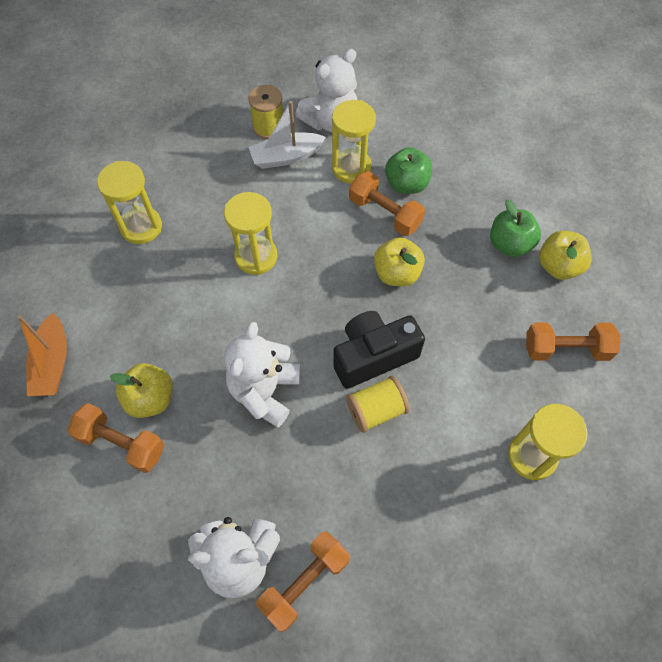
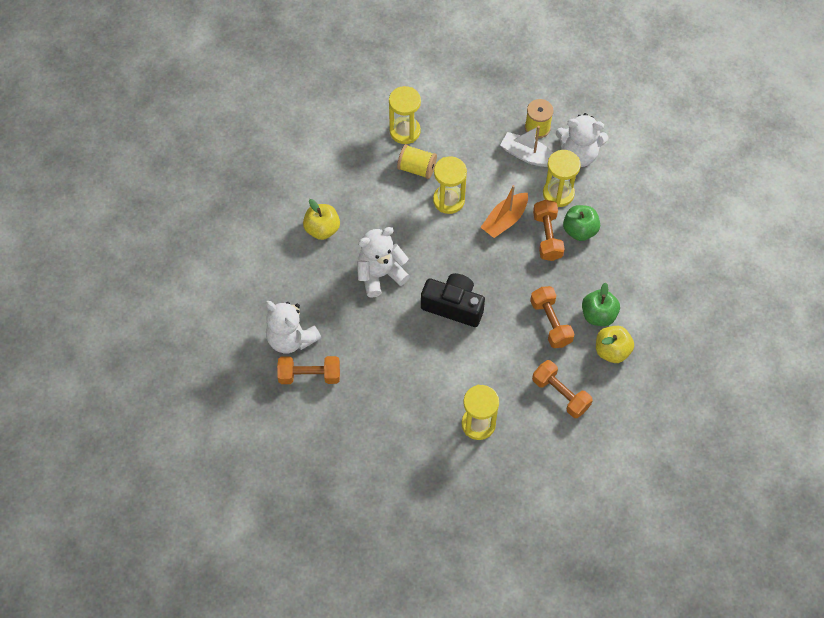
camera: 45 degrees right, 0 degrees up
orange boat [17,313,67,396] -> orange boat moved to [480,185,528,238]
orange dumbbell [67,403,164,473] -> orange dumbbell moved to [530,286,575,348]
yellow spool [346,376,410,433] -> yellow spool moved to [397,144,437,179]
yellow apple [374,237,425,286] -> none

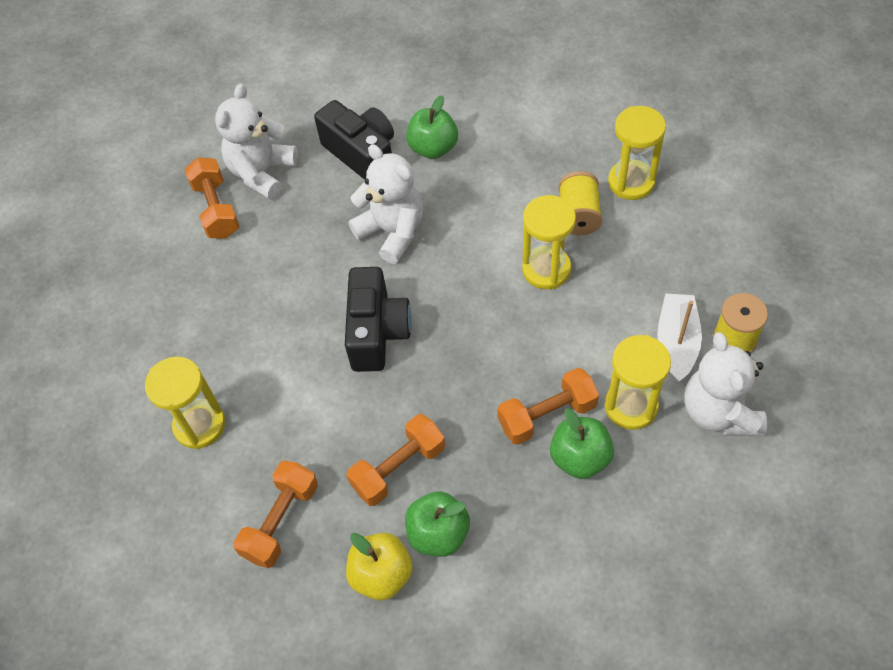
camera: 75 degrees right, 5 degrees down
yellow apple [303,199,340,240] -> green apple [406,95,458,159]
orange boat [480,185,528,238] -> none
none -> black camera [314,100,394,180]

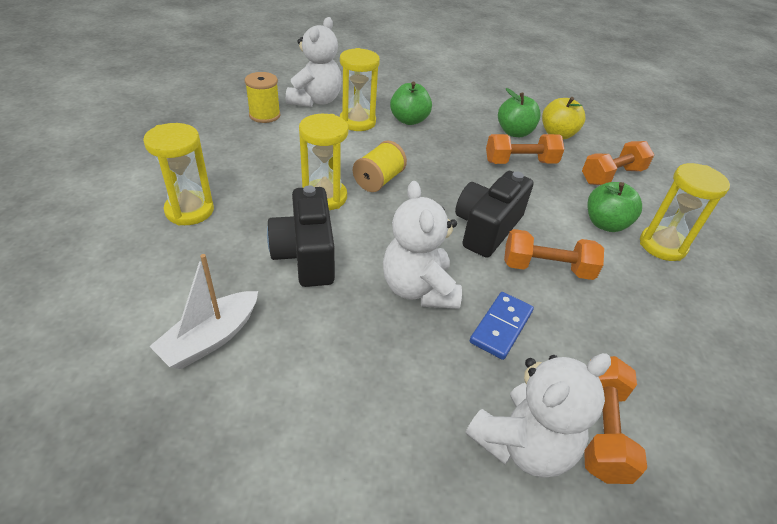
camera: 155 degrees left, 15 degrees down
black camera [314,100,394,180] -> black camera moved to [267,185,335,287]
green apple [406,95,458,159] -> green apple moved to [587,182,642,232]
orange dumbbell [497,368,599,445] -> orange dumbbell moved to [504,229,604,280]
yellow spool [559,171,602,235] -> yellow spool moved to [353,141,407,192]
white boat [658,293,702,382] -> white boat moved to [149,254,258,369]
none -> blue domino [470,292,534,360]

